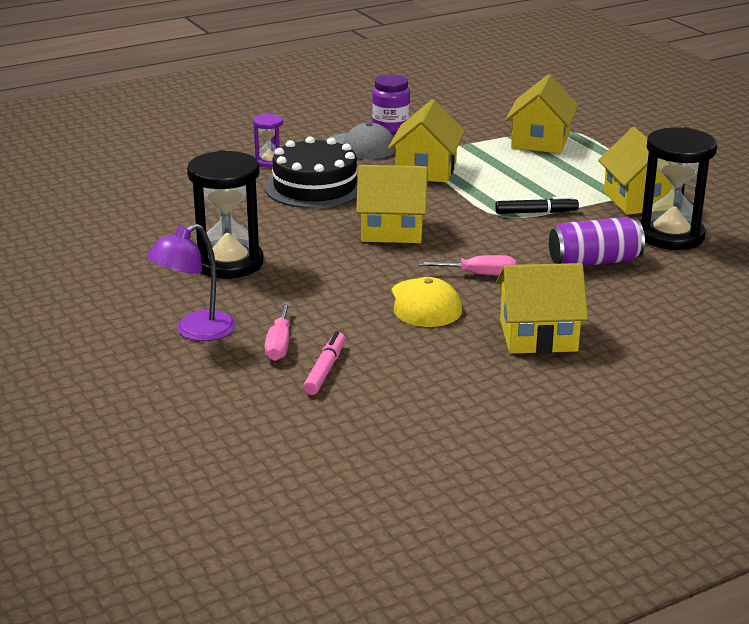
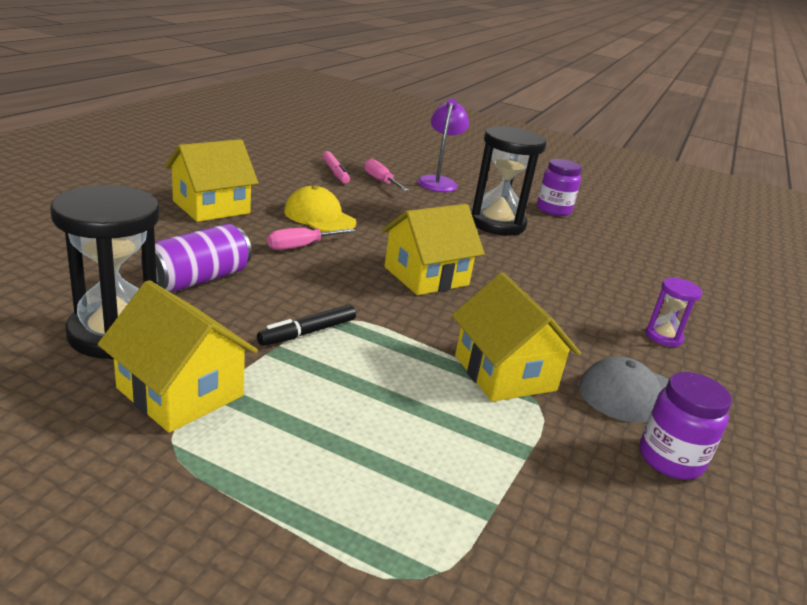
camera: 140 degrees right, 0 degrees up
black cake [265,136,358,208] -> none
yellow house [505,75,578,153] -> none
none -> purple jar [537,159,582,216]

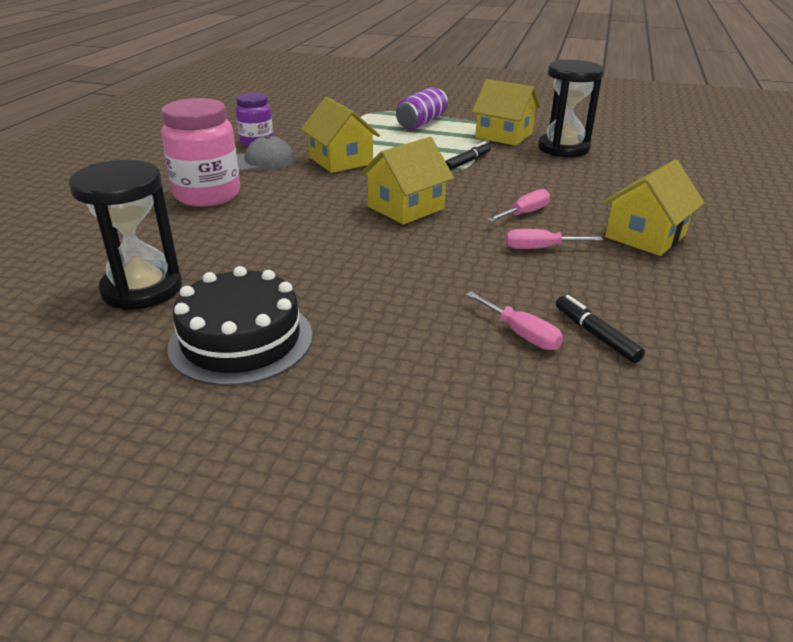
camera: 175 degrees right, 5 degrees up
purple can [141,224,252,292] -> purple can moved to [396,87,448,130]
yellow cap [284,185,356,232] -> pink screwdriver [506,229,603,249]
pink marker [322,151,350,184] -> black marker [556,295,645,363]
purple lamp [417,99,469,192] -> none
black hourglass [470,126,546,236] -> black hourglass moved to [68,160,182,310]
purple jar [537,159,582,216] -> black cake [167,266,312,386]
purple hourglass [645,278,702,347] -> pink jar [161,98,240,207]

